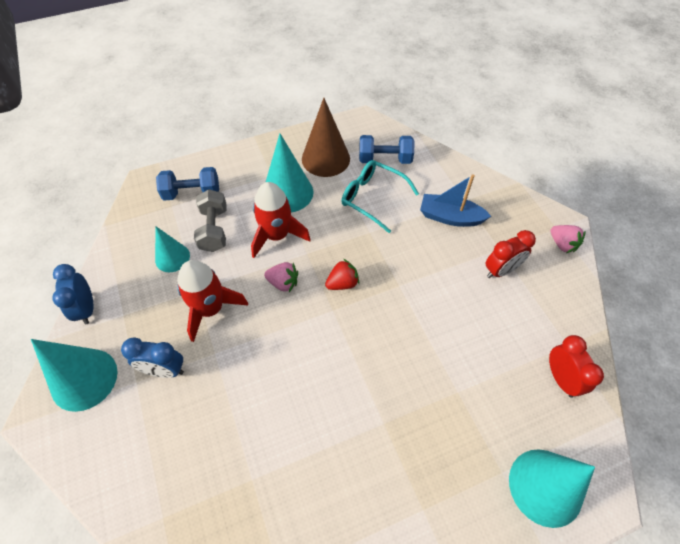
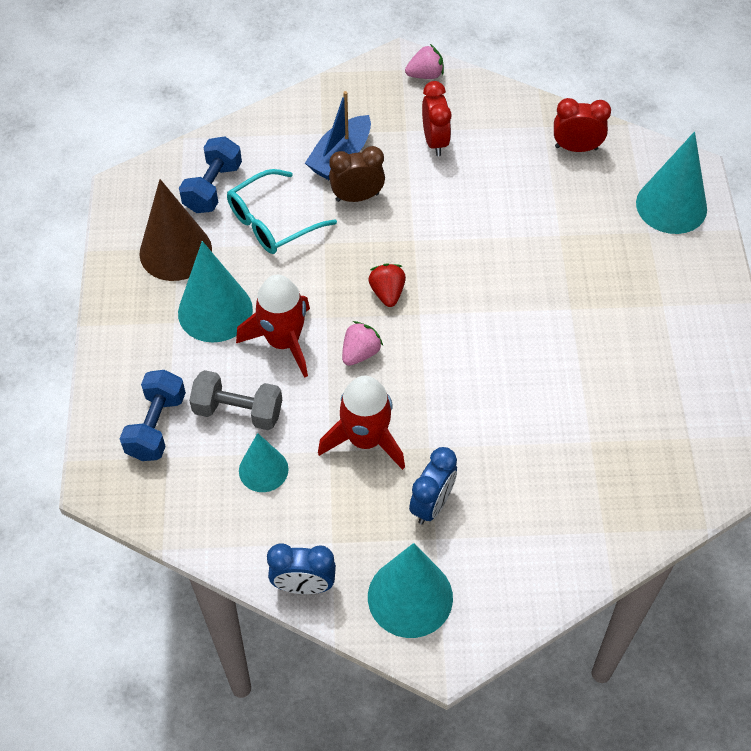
camera: 70 degrees left, 0 degrees up
none -> brown clock [329,146,385,202]

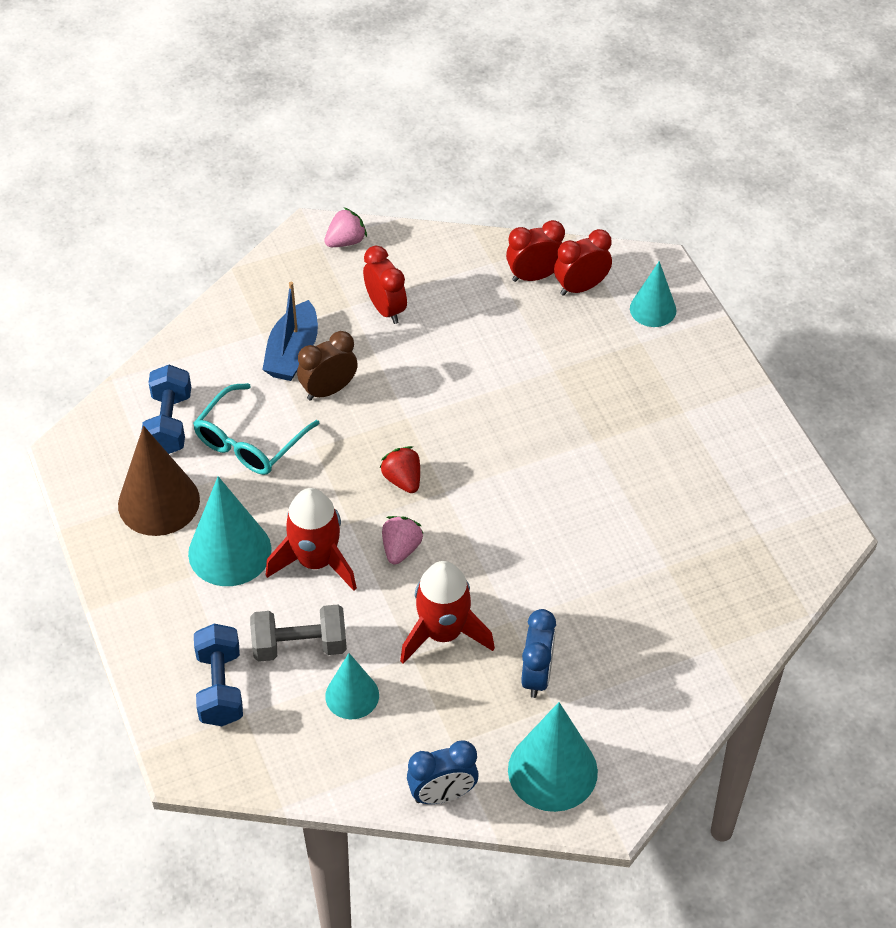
camera: 20 degrees left, 5 degrees down
turquoise cone [636,132,707,234] -> turquoise cone [630,261,676,327], size x0.62
none -> red clock [554,229,612,296]

